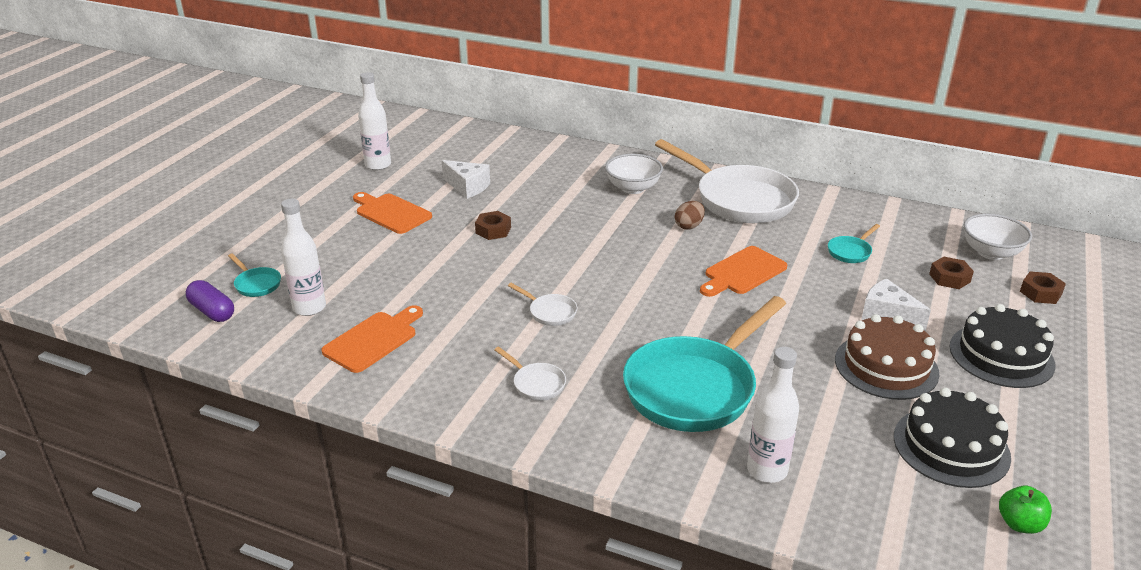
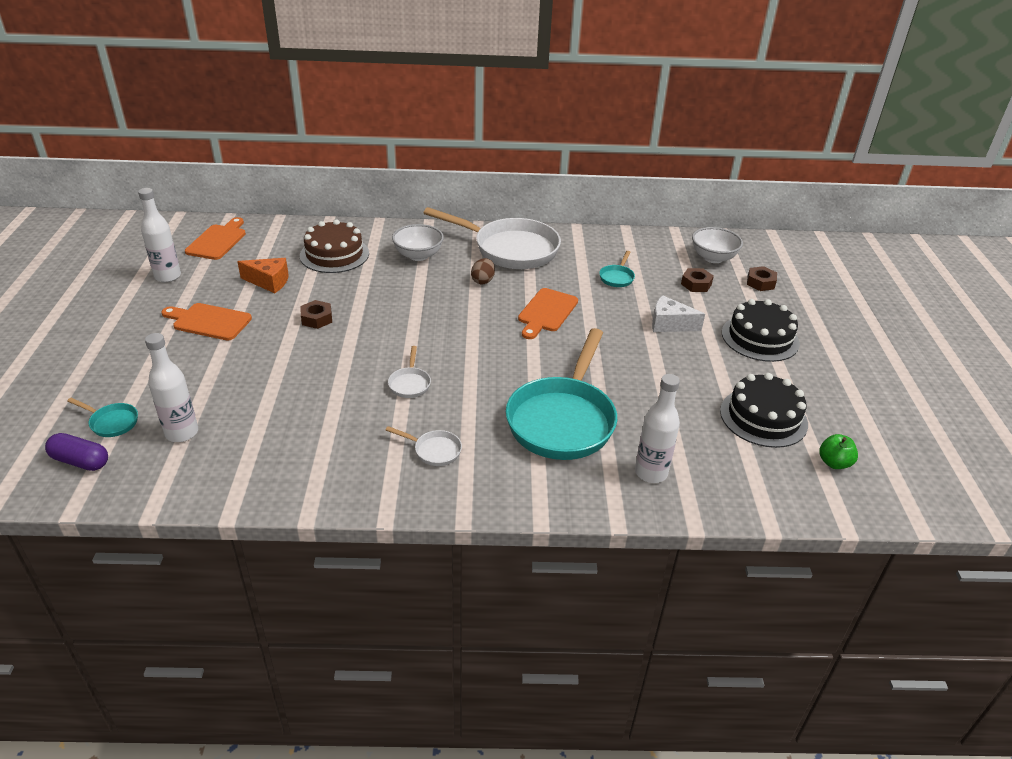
camera: 25 degrees left, 5 degrees up
orange cutting board [321,305,423,373] -> orange cutting board moved to [185,217,246,260]
white cheese [442,160,490,199] -> orange cheese [237,258,289,293]
white pan [508,283,577,326] -> white pan turned 75 degrees clockwise [388,346,431,398]
brown cake [835,314,940,400] -> brown cake moved to [300,219,369,273]

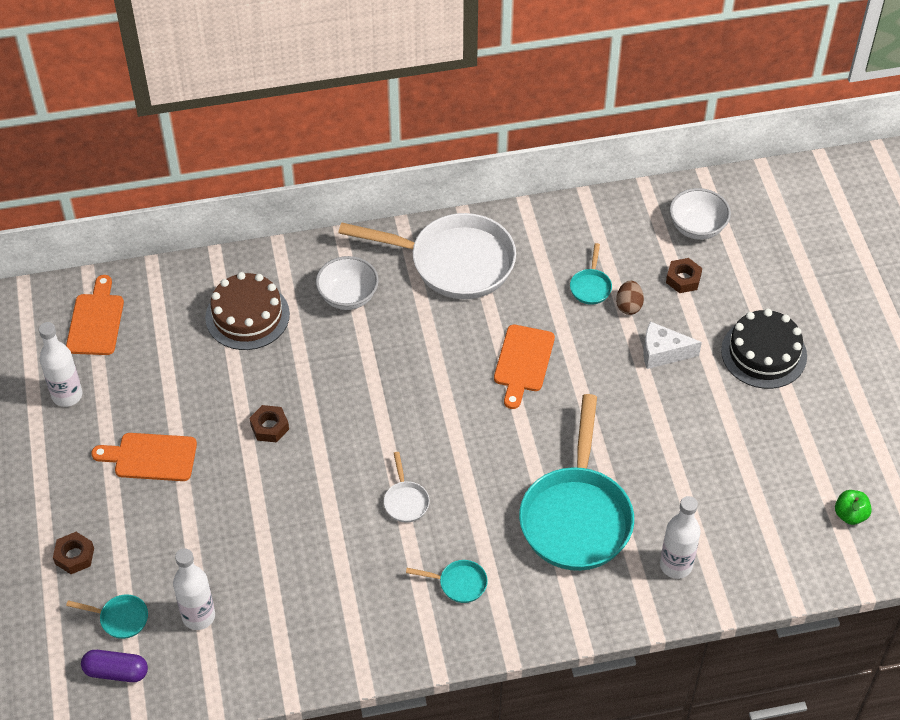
camera: 10 degrees left, 15 degrees up
orange cheese [237,258,289,293] -> none
white pan [386,426,462,466] -> turquoise pan [406,560,488,603]
brown egg [471,258,495,285] -> brown egg moved to [616,281,644,315]
black cake [720,373,808,448] -> none
brown nut [747,266,777,291] -> brown nut moved to [53,532,94,574]

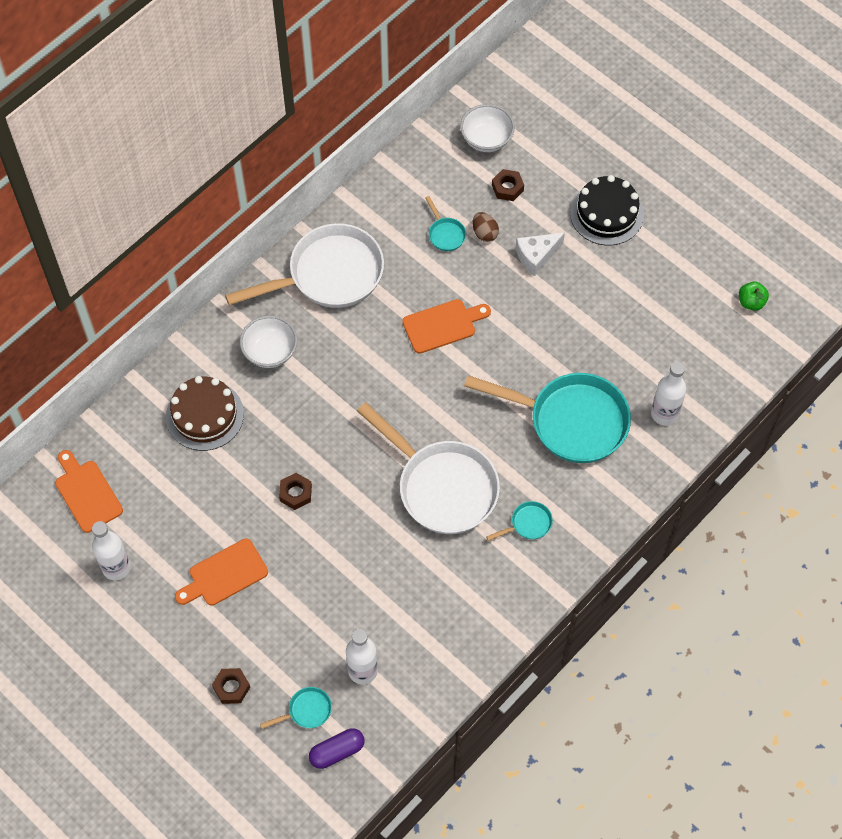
camera: 35 degrees left, 10 degrees up
white pan [384,452,430,523] -> white pan [357,402,500,534], size x2.47
orange cutting board [494,325,555,409] -> orange cutting board turned 90 degrees counterclockwise [402,299,491,354]
turquoise pan [519,394,634,571] -> turquoise pan turned 45 degrees counterclockwise [464,373,631,463]

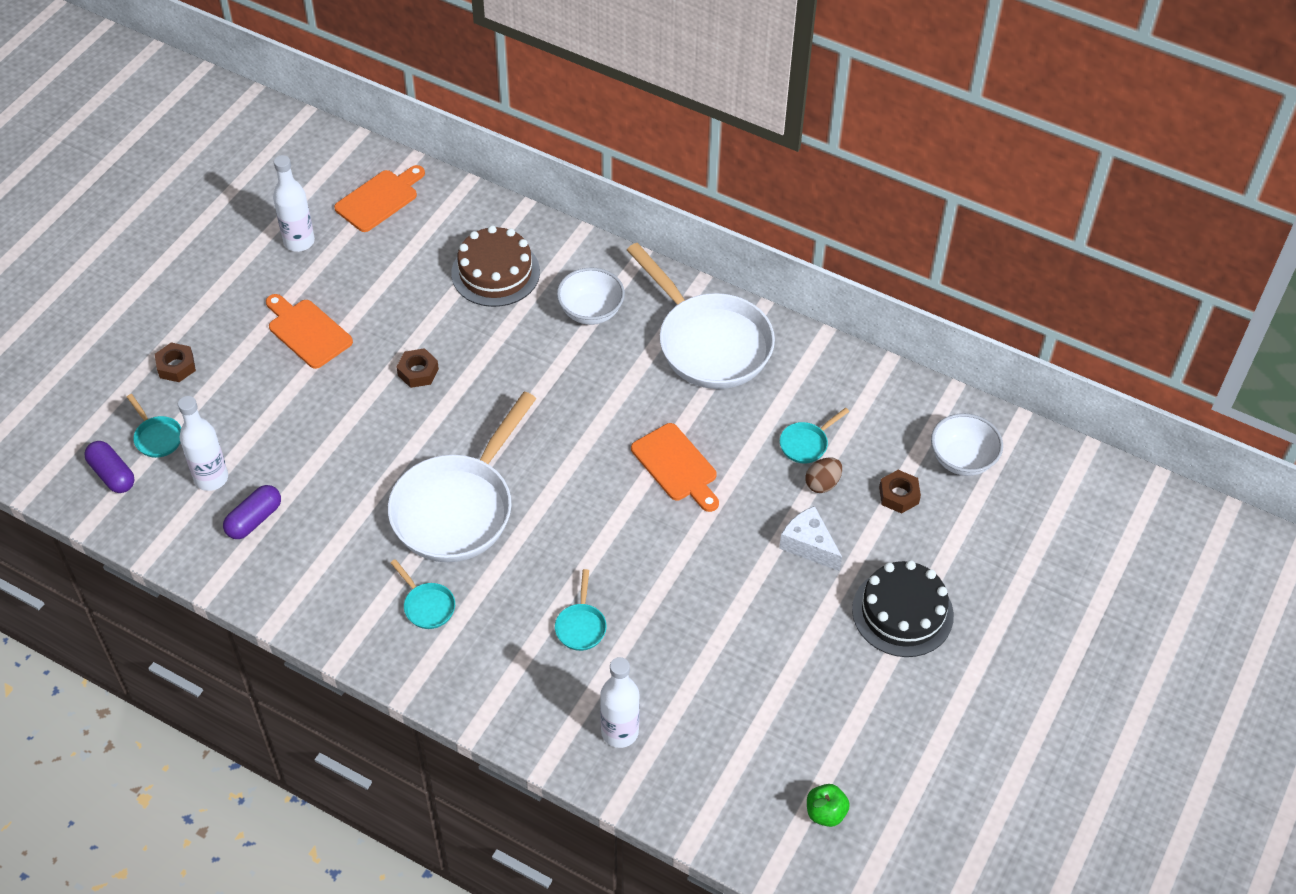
camera: 75 degrees right, 10 degrees down
turquoise pan [464,373,631,463] -> turquoise pan [555,569,607,651], size x0.40
none -> purple capsule [223,485,281,539]

